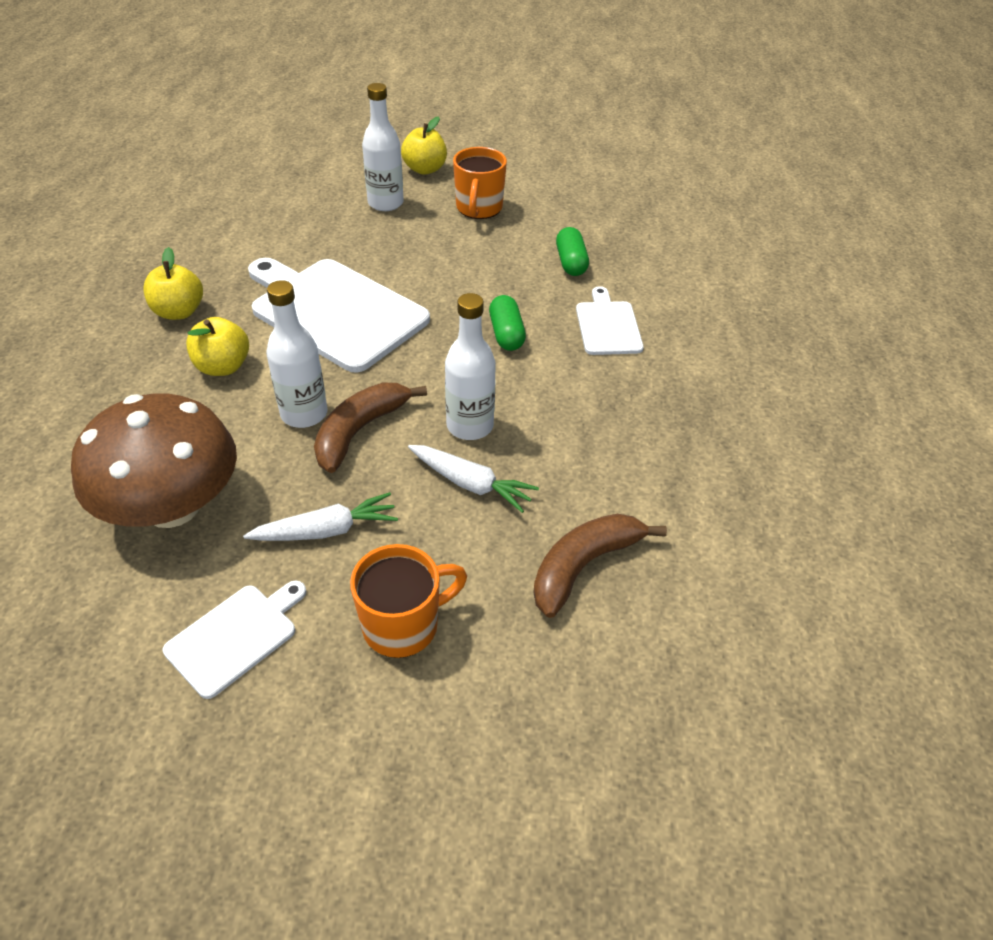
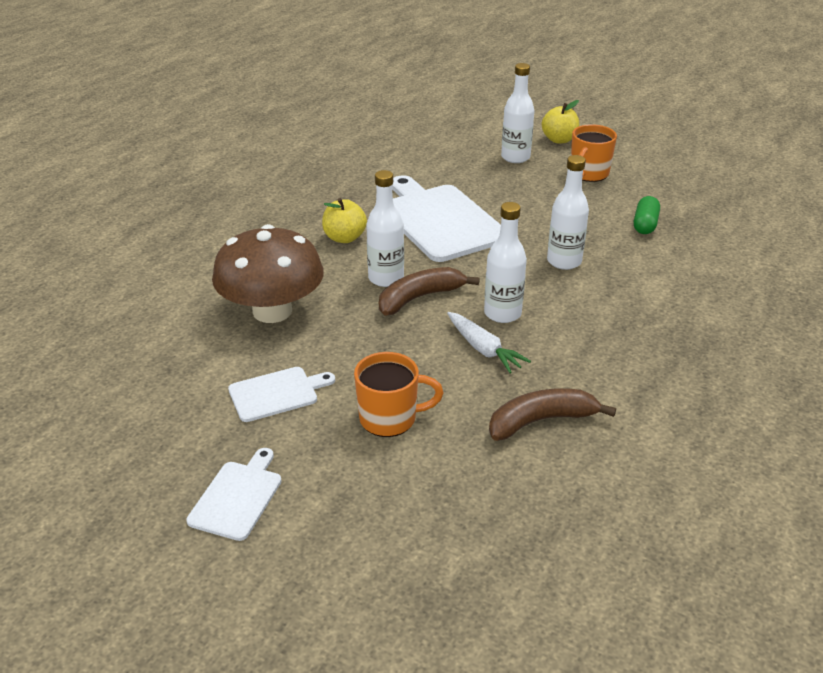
camera: 25 degrees right, 10 degrees down
yellow apple [144,247,203,320] -> none
white carrot [243,492,398,541] -> none
green capsule [489,295,526,351] -> white bottle [547,155,589,270]
white cutting board [576,286,644,355] -> white cutting board moved to [186,448,282,541]

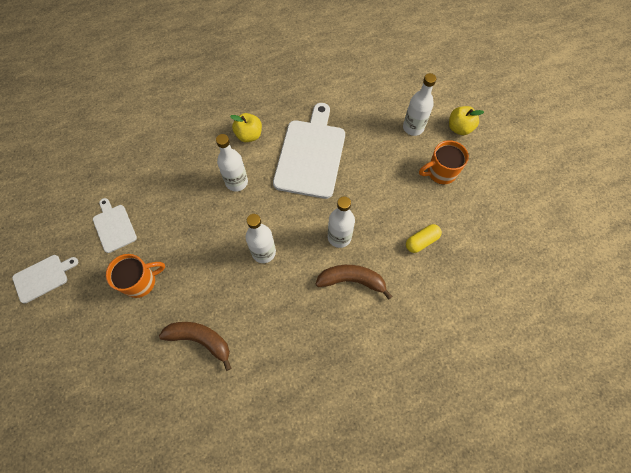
camera: 40 degrees right, 30 degrees up
brown mushroom [212,224,324,323] -> none
white cutting board [228,367,335,422] -> white cutting board turned 135 degrees counterclockwise [93,198,137,253]
orange mug [354,352,443,437] -> orange mug turned 60 degrees counterclockwise [106,254,165,298]
brown banana [379,267,480,316] -> brown banana moved to [316,265,393,300]
white carrot [447,312,531,373] -> none
green capsule [634,196,660,234] -> yellow capsule [406,224,442,253]

